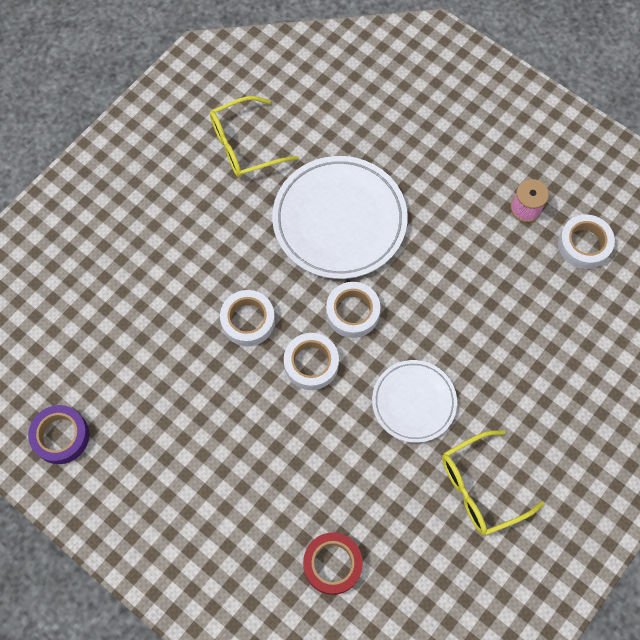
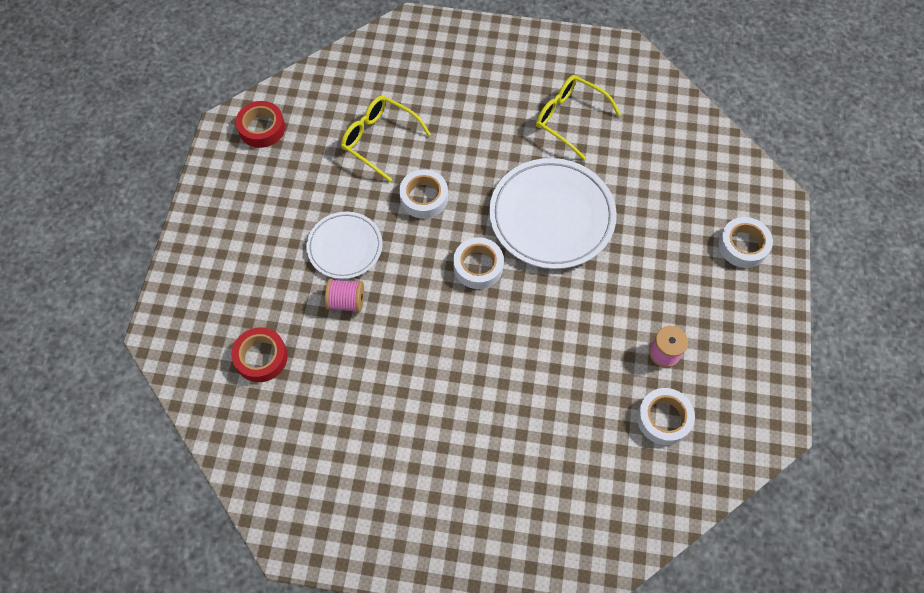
camera: 60 degrees right, 5 degrees down
purple tape [28,405,89,464] -> red tape [236,101,285,148]
white tape [284,333,339,390] -> white tape moved to [718,217,773,268]
white plate [372,360,457,443] -> white plate moved to [306,212,382,279]
yellow glasses [442,430,544,535] -> yellow glasses moved to [341,96,431,182]
none -> pink spool [325,279,364,313]

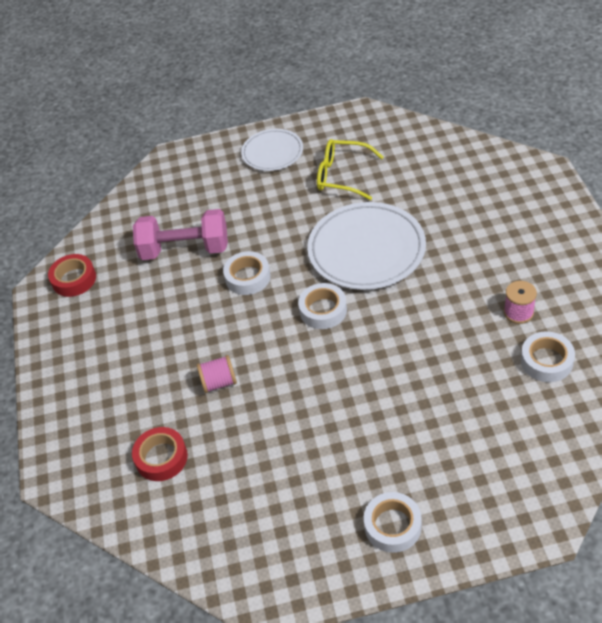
camera: 15 degrees left, 15 degrees down
white plate [306,212,382,279] -> white plate moved to [241,129,303,171]
yellow glasses [341,96,431,182] -> pink dumbbell [133,209,228,260]
white tape [718,217,773,268] -> white tape moved to [364,492,422,553]

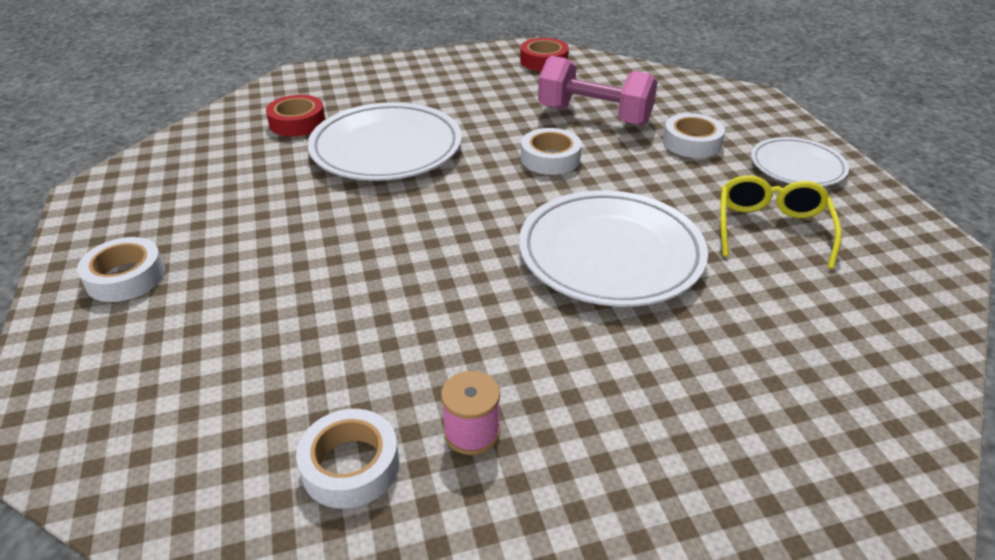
camera: 80 degrees right, 10 degrees down
pink dumbbell [133,209,228,260] -> pink dumbbell turned 60 degrees counterclockwise [538,56,658,126]
pink spool [197,355,237,393] -> white plate [307,102,462,181]
white tape [298,283,347,329] -> white tape moved to [663,113,725,158]

